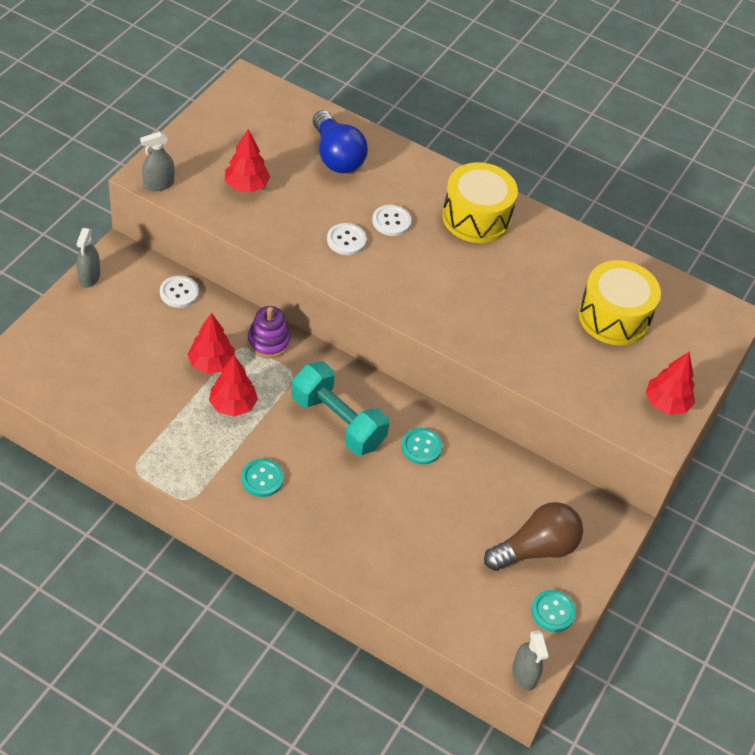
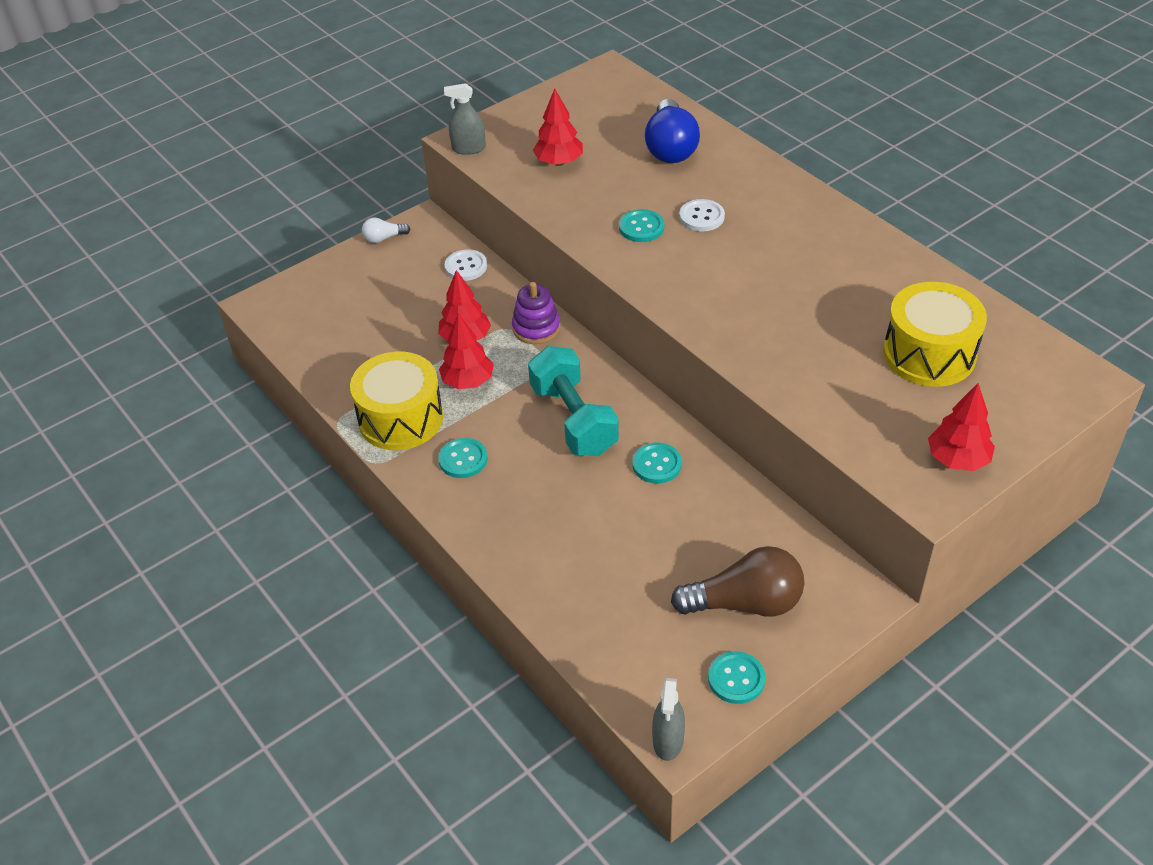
camera: 30 degrees right, 5 degrees down
grey spray bottle [76,228,100,288] -> white light bulb [362,217,410,243]
white button [327,223,367,255] -> turquoise button [619,209,664,242]
yellow drum [442,162,518,243] -> yellow drum moved to [350,352,443,450]

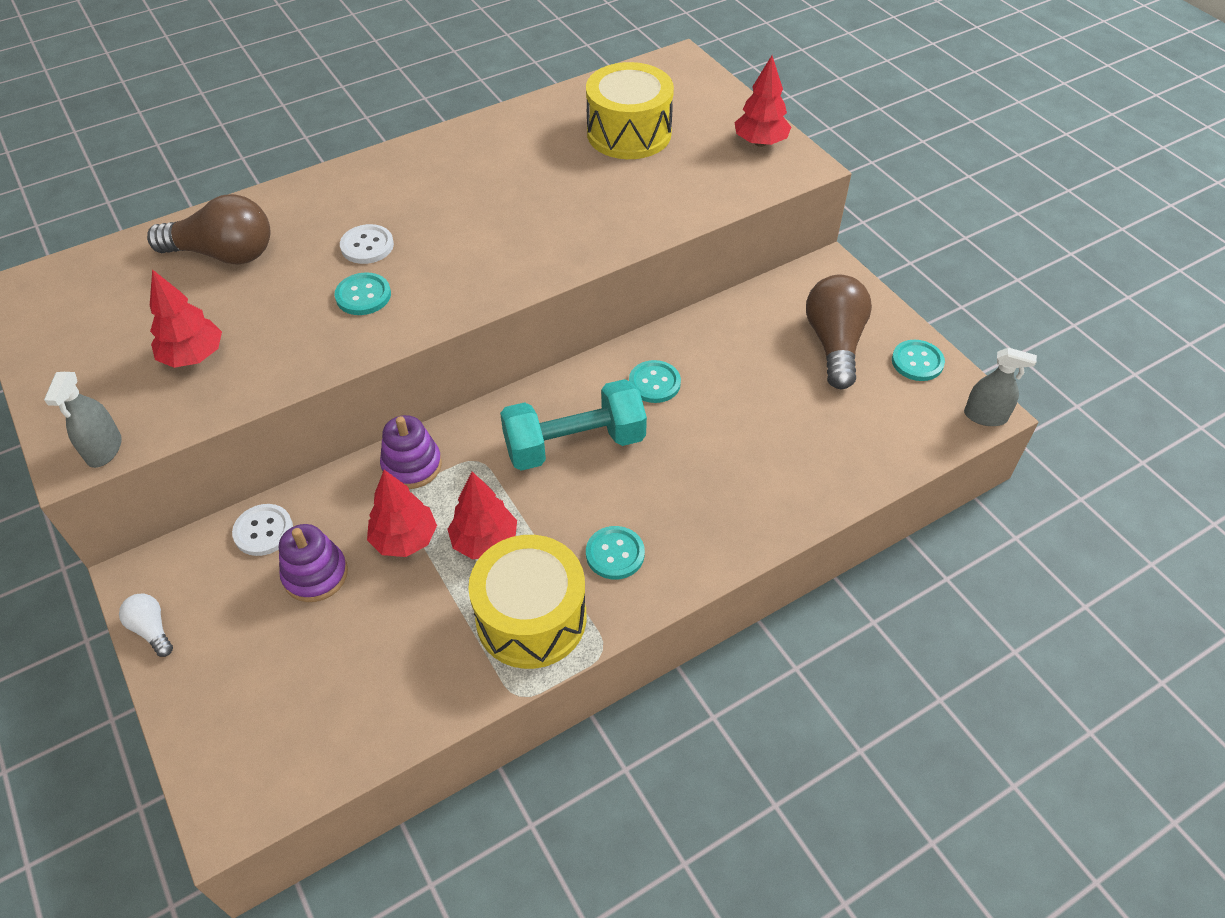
camera: 85 degrees left, 5 degrees up
white light bulb [362,217,410,243] -> white light bulb turned 150 degrees clockwise [119,594,173,657]
blue light bulb [645,99,700,163] -> brown light bulb [147,194,270,265]
none -> purple stacking toy [279,524,348,602]

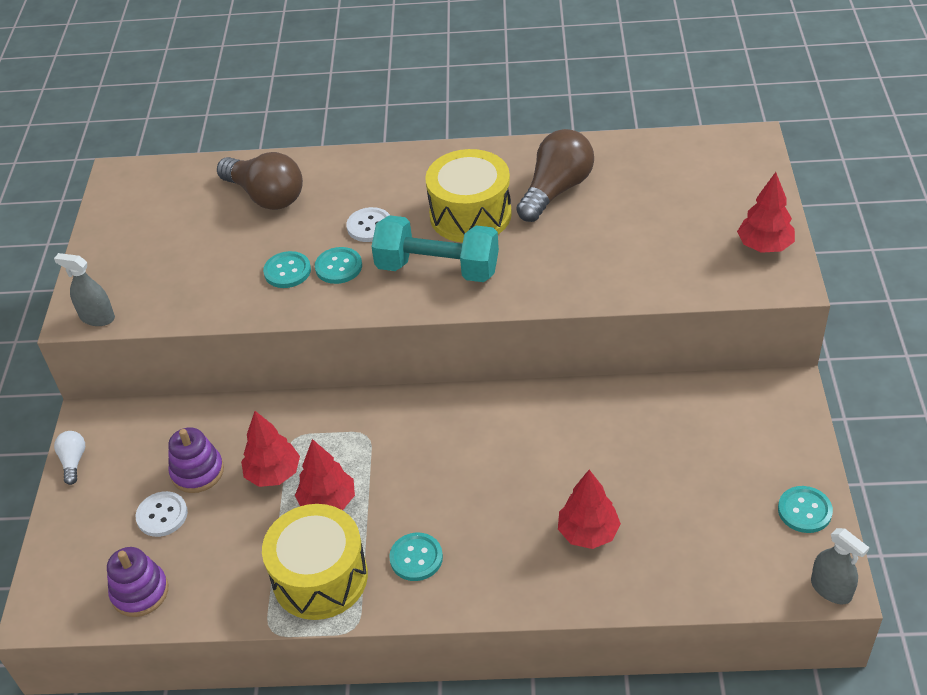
camera: 35 degrees right, 5 degrees down
grey spray bottle [44,372,122,468] -> grey spray bottle turned 75 degrees clockwise [54,253,115,326]
red tree [150,269,222,368] -> red tree moved to [558,470,621,549]
white button [232,504,293,556] -> white button moved to [136,491,188,537]
purple stacking toy [380,415,442,489] -> purple stacking toy moved to [107,547,168,617]
turquoise dumbbell [500,379,647,471] -> turquoise dumbbell moved to [371,215,499,282]
yellow drum [586,62,674,159] -> yellow drum moved to [425,149,512,243]
turquoise button [629,360,681,403] -> turquoise button moved to [263,251,311,288]
brown light bulb [806,275,872,389] -> brown light bulb moved to [516,129,594,222]

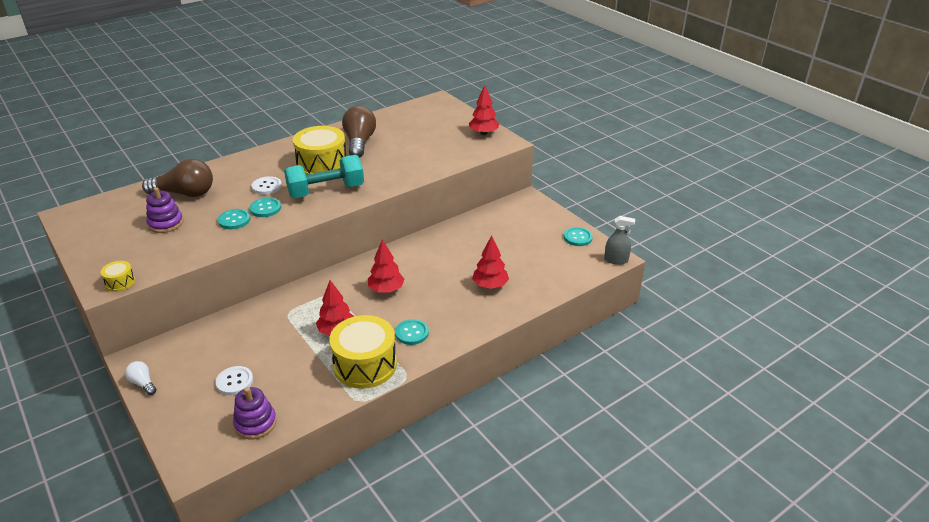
camera: 40 degrees left, 10 degrees down
grey spray bottle [54,253,115,326] -> yellow drum [101,261,135,292]
purple stacking toy [168,427,224,493] -> purple stacking toy moved to [146,187,184,233]
red tree [241,411,300,487] -> red tree moved to [368,239,404,293]

